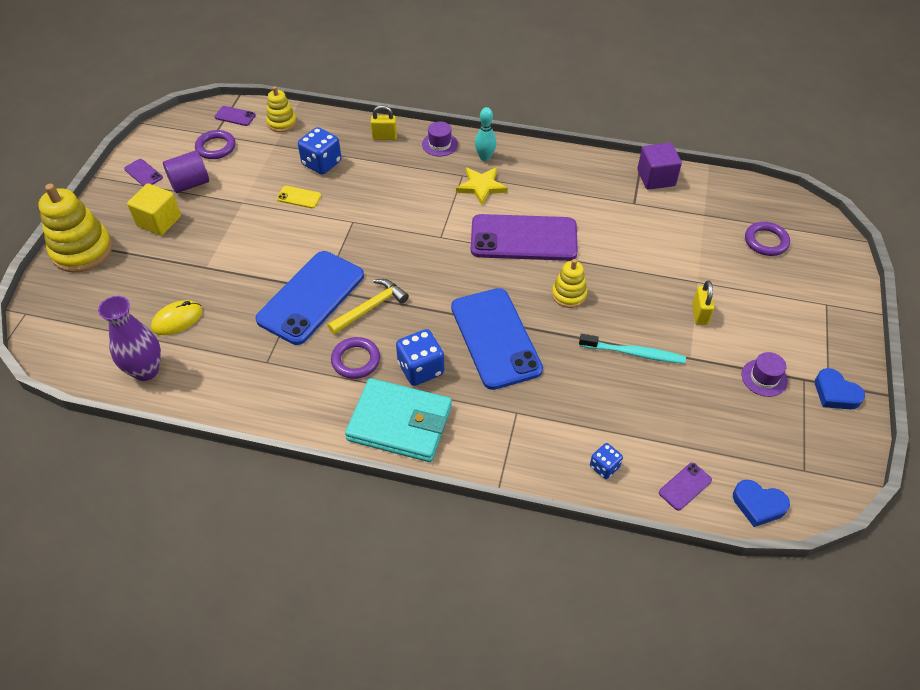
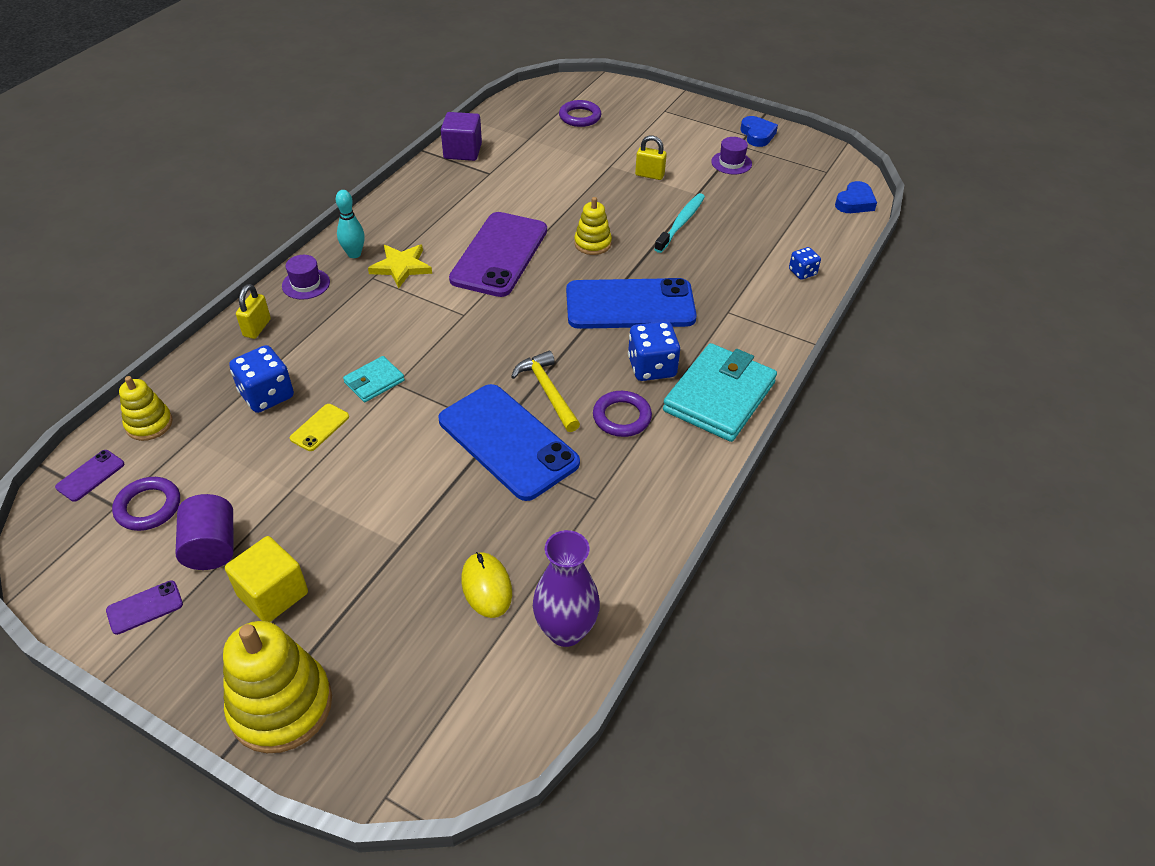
camera: 75 degrees left, 5 degrees down
purple phone [659,463,712,511] -> none
blue heart [815,368,865,409] -> blue heart turned 75 degrees counterclockwise [741,116,778,147]
none -> turquoise wallet [343,356,405,402]

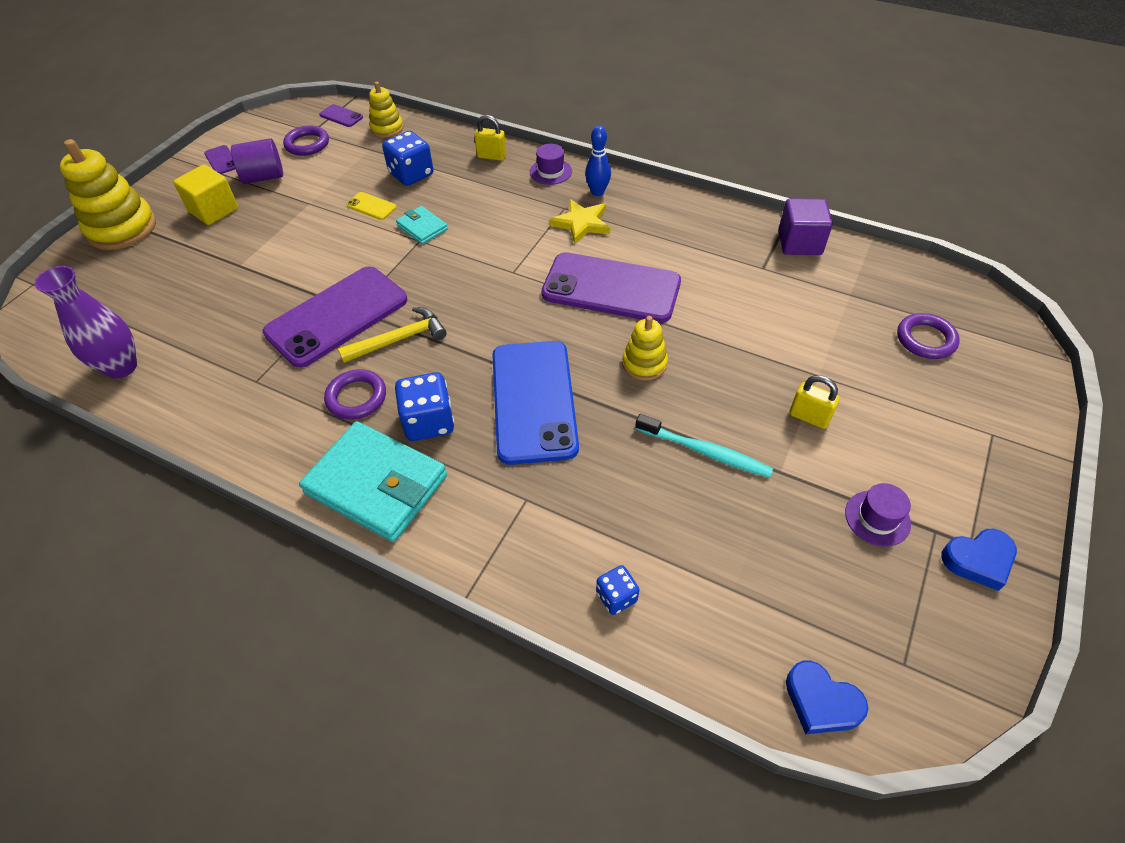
camera: 90 degrees right, 5 degrees up
turquoise bowling pin [336,190,365,258] -> blue bowling pin [585,126,611,196]
blue phone [438,384,580,501] -> purple phone [263,266,407,368]
yellow mouse [461,552,512,618] -> none
yellow padlock [635,135,667,180] -> yellow padlock turned 75 degrees counterclockwise [789,375,840,429]

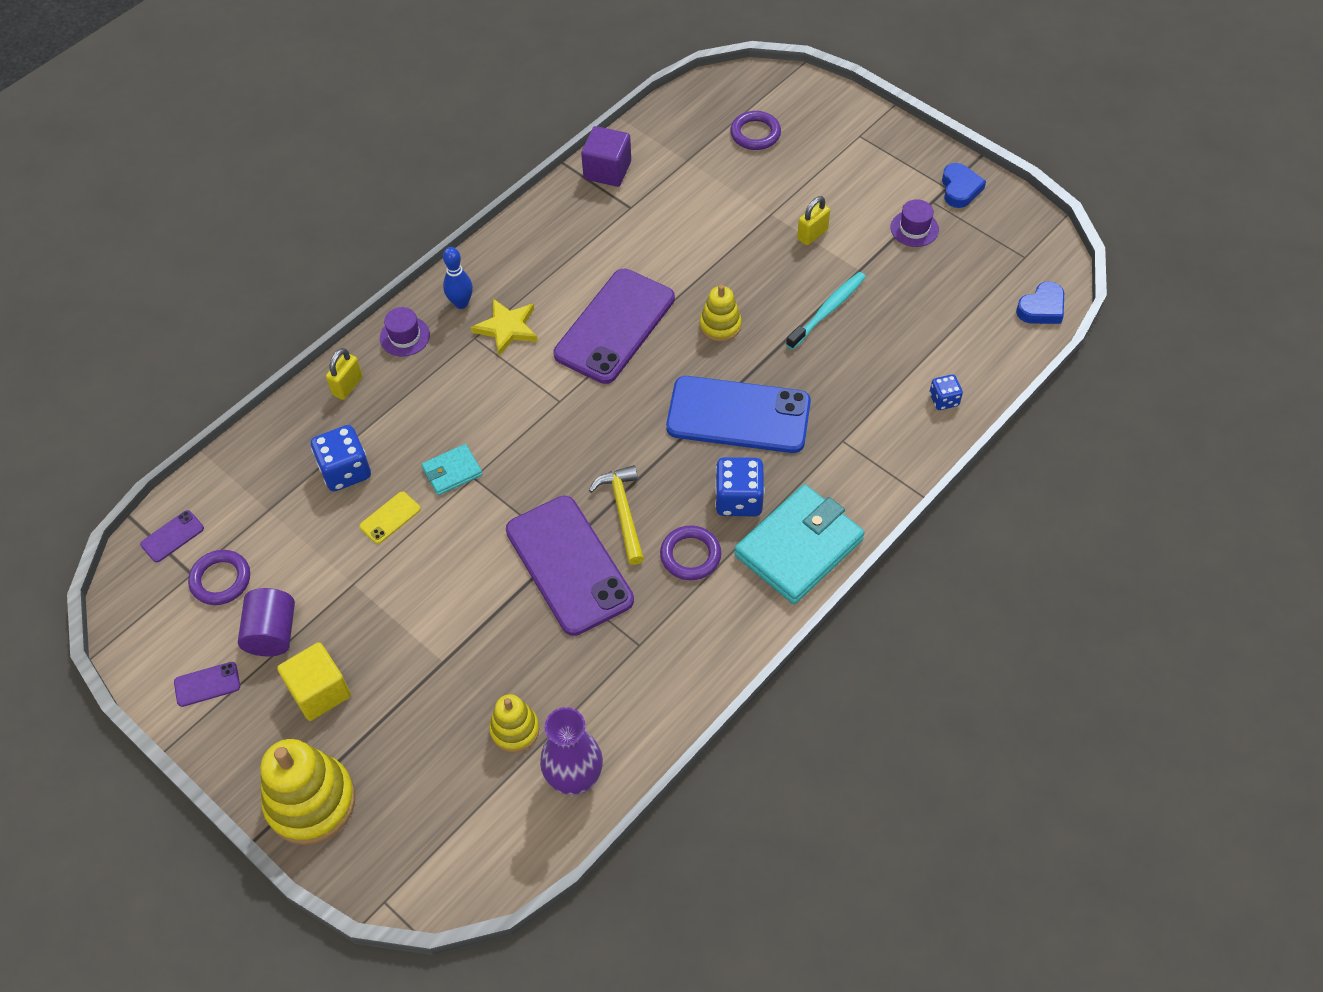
camera: 75 degrees left, 5 degrees up
yellow stacking toy [369,82,403,138] -> yellow stacking toy moved to [489,694,539,753]

